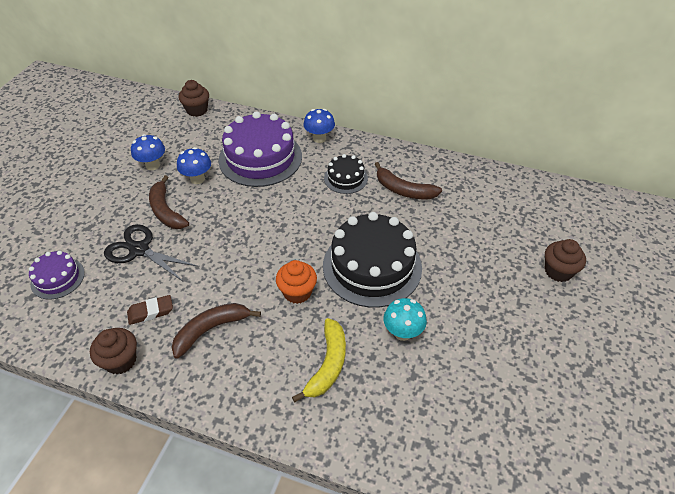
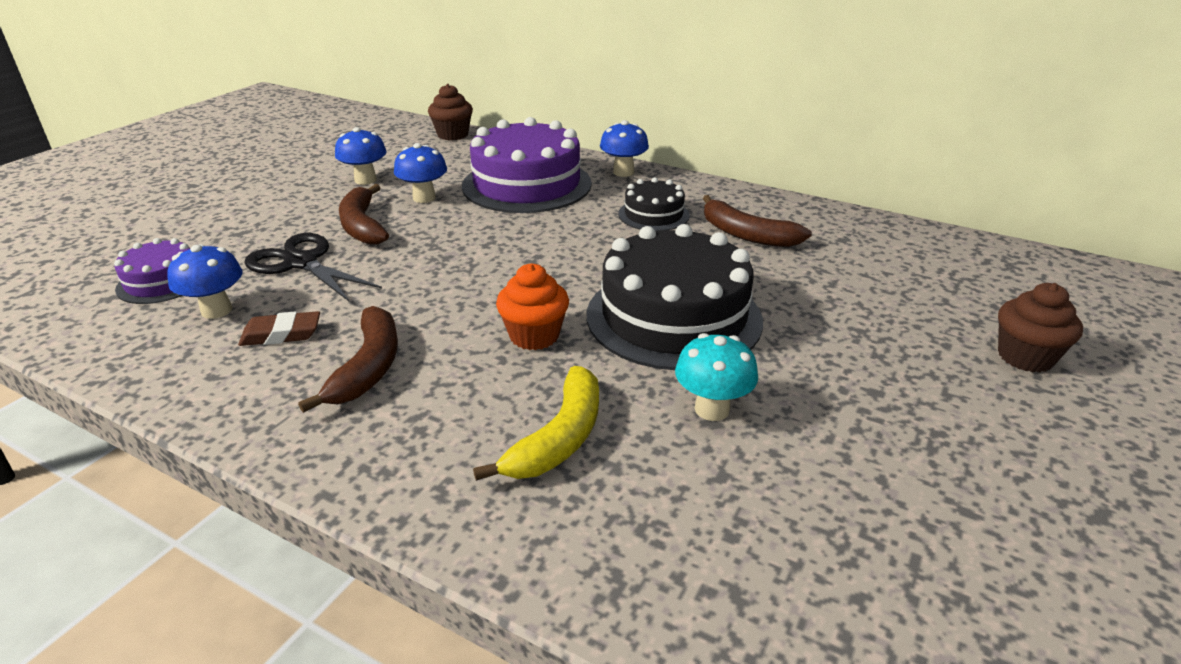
camera: 10 degrees right, 15 degrees down
brown cupcake [90,328,137,374] -> none
brown banana [172,303,261,359] -> brown banana turned 120 degrees clockwise [298,306,398,413]
none -> blue mushroom [167,244,242,319]

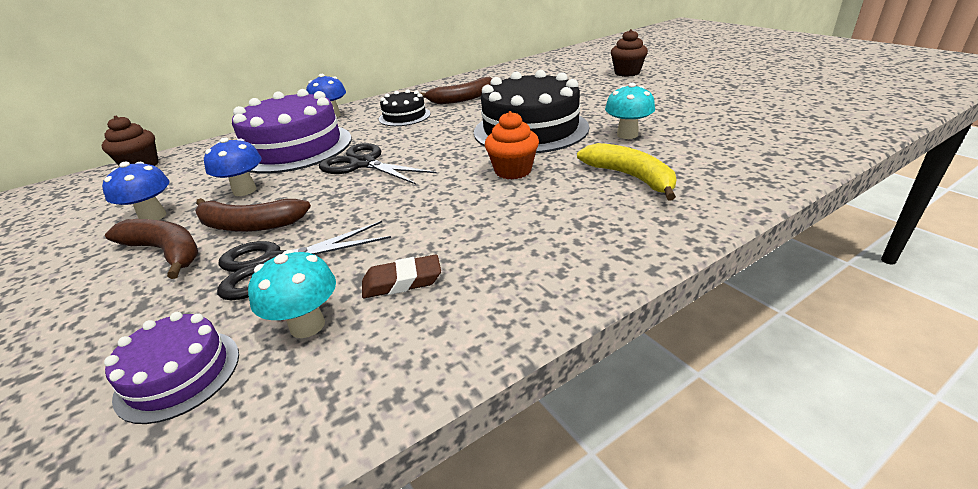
camera: 60 degrees left, 0 degrees up
blue mushroom [167,244,242,319] -> turquoise mushroom [248,250,336,338]
brown eraser [238,311,320,346] -> brown eraser turned 60 degrees clockwise [362,254,441,298]
brown banana [298,306,398,413] -> brown banana moved to [105,219,198,279]
none -> black scissors [319,143,436,185]

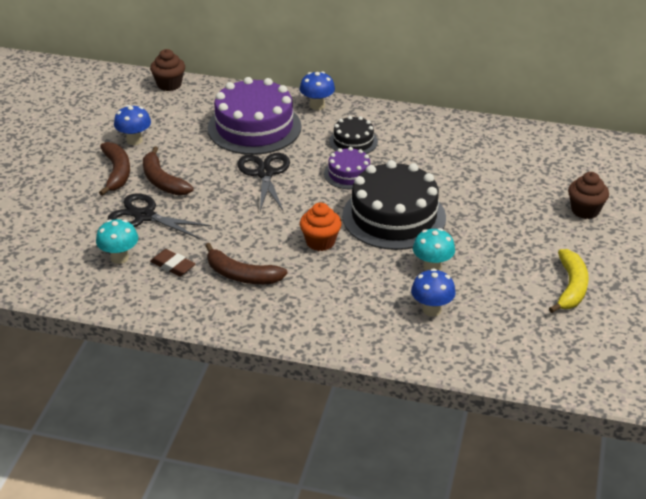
camera: 45 degrees right, 5 degrees up
purple cake [104,312,239,424] -> purple cake moved to [324,147,370,189]
blue mushroom [204,137,262,196] -> blue mushroom moved to [411,268,456,317]
brown banana [419,77,492,104] -> brown banana moved to [205,243,288,284]
yellow banana [577,143,676,200] -> yellow banana moved to [549,249,589,313]

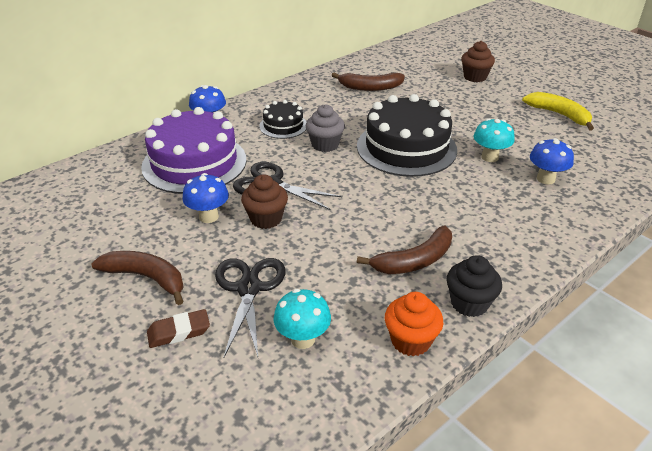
camera: 55 degrees left, 0 degrees up
black scissors [108,193,211,239] -> black scissors turned 120 degrees clockwise [215,258,285,359]
blue mushroom [114,105,151,145] -> blue mushroom moved to [182,173,229,223]
brown banana [143,146,194,195] -> brown banana moved to [331,73,405,91]
brown cupcake [150,49,185,91] -> brown cupcake moved to [241,174,288,229]
brown eraser [150,249,195,276] -> brown eraser moved to [147,309,210,348]
orange cupcake [300,203,342,251] -> orange cupcake moved to [385,292,443,357]
purple cake [324,147,370,189] -> grey cupcake [306,104,345,152]
none -> black cupcake [447,255,502,317]

